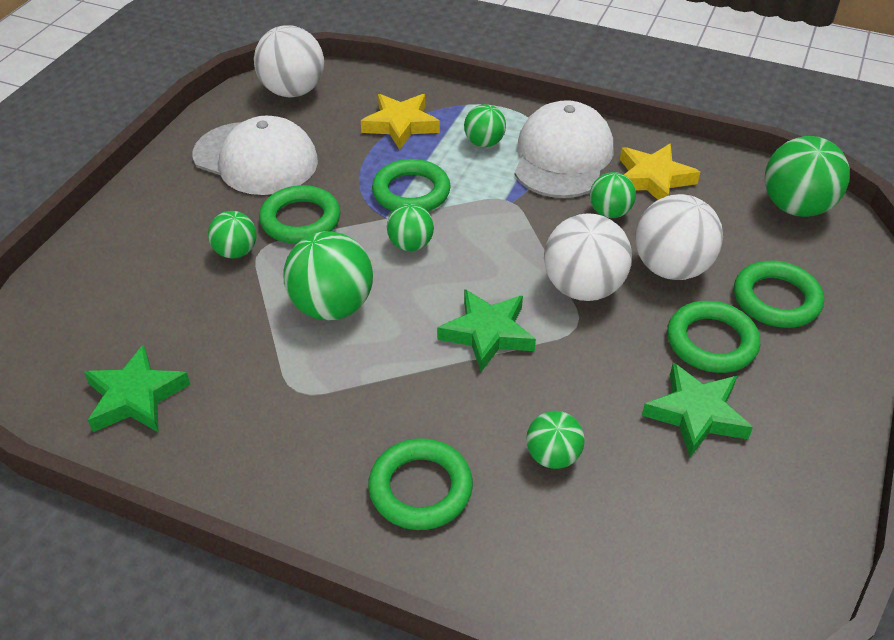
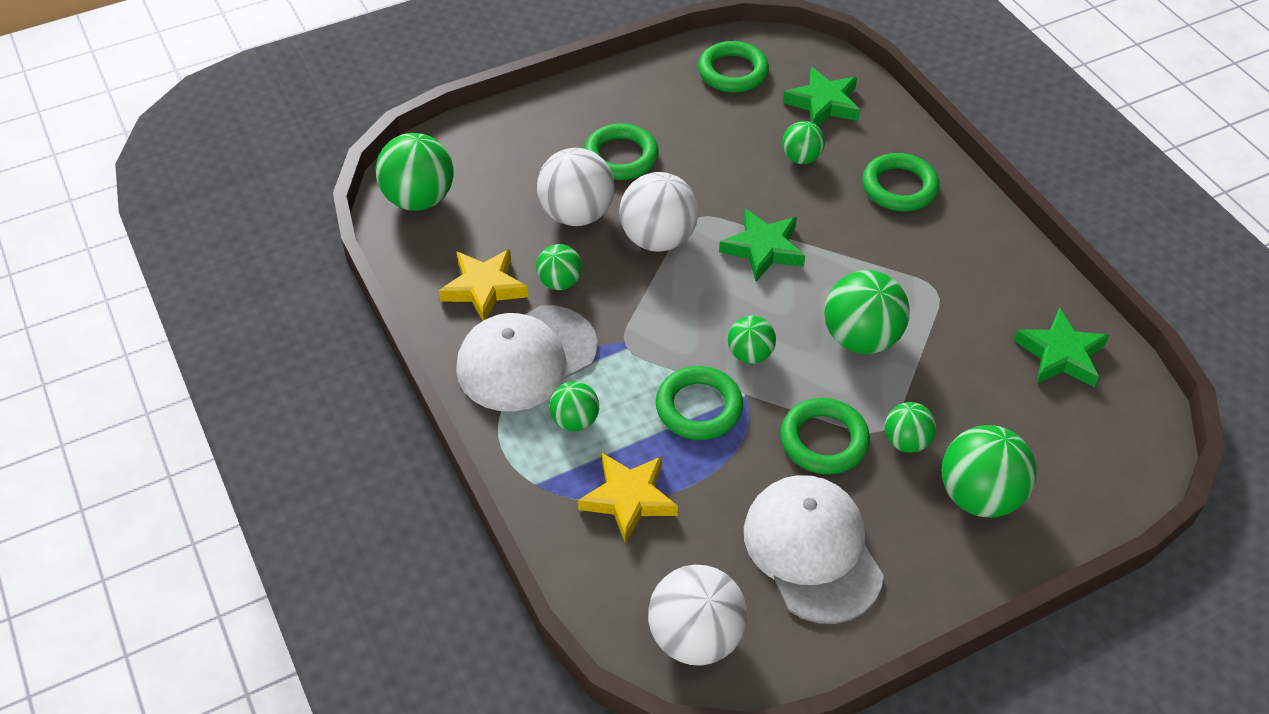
camera: 140 degrees left, 5 degrees up
green star [642,363,753,457] -> green star moved to [783,67,860,126]
green ring [734,261,824,328] -> green ring moved to [698,41,769,93]
none -> green ball [942,425,1037,518]

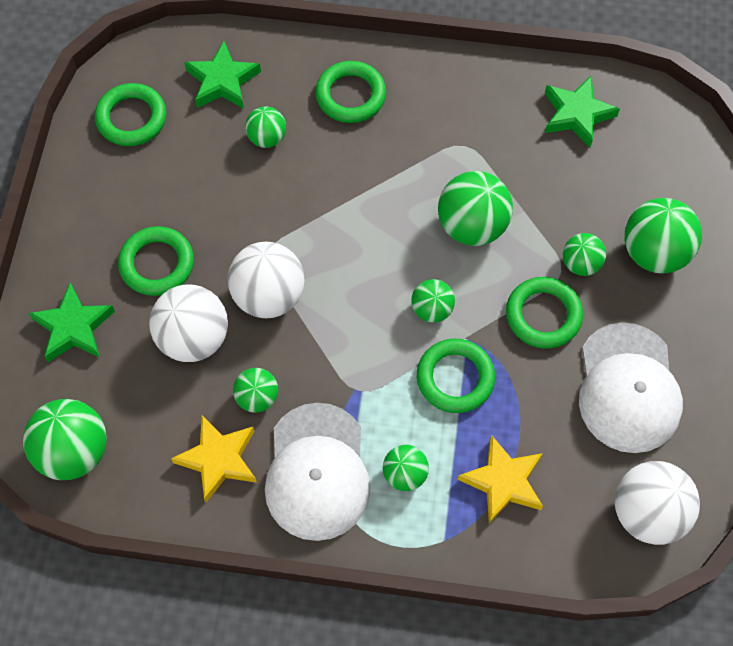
camera: 55 degrees left, 15 degrees up
green star [719,209,805,282] -> green star moved to [29,283,115,362]
white cap [744,475,884,624] -> white cap turned 105 degrees counterclockwise [579,322,683,453]

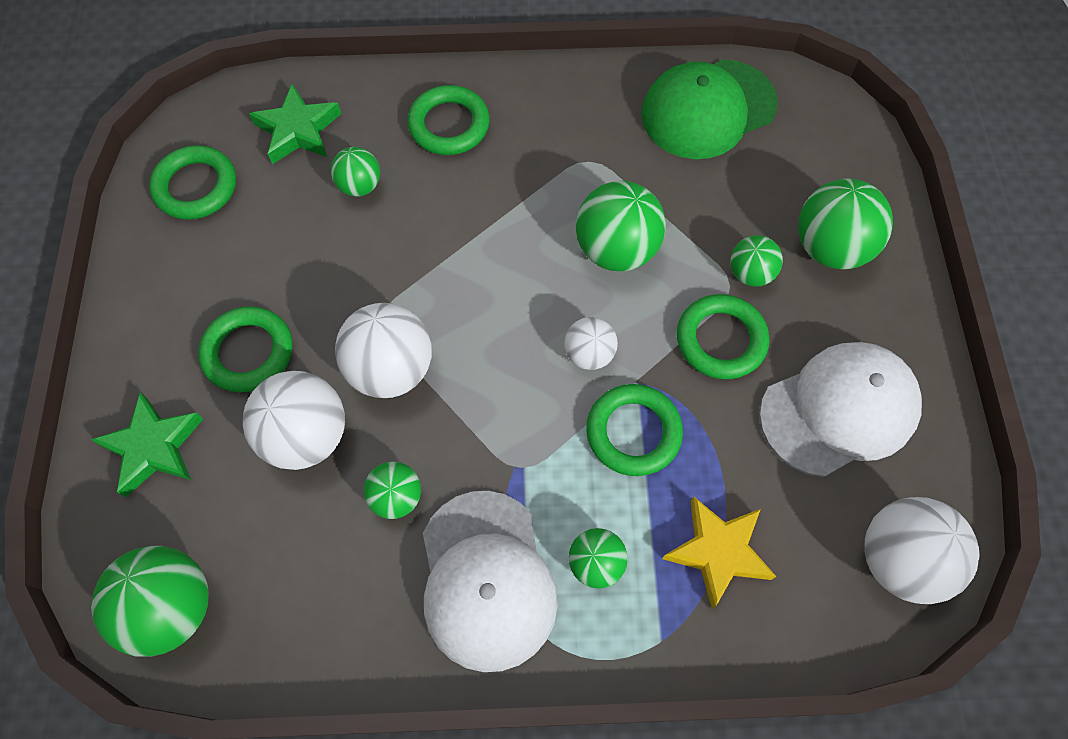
camera: 10 degrees left, 0 degrees up
yellow star [171,415,257,502] -> none
green ball [411,279,455,323] -> white ball [564,317,618,370]
green star [545,76,620,148] -> green cap [641,59,778,159]
white cap [579,322,683,453] -> white cap turned 105 degrees counterclockwise [759,342,922,477]

